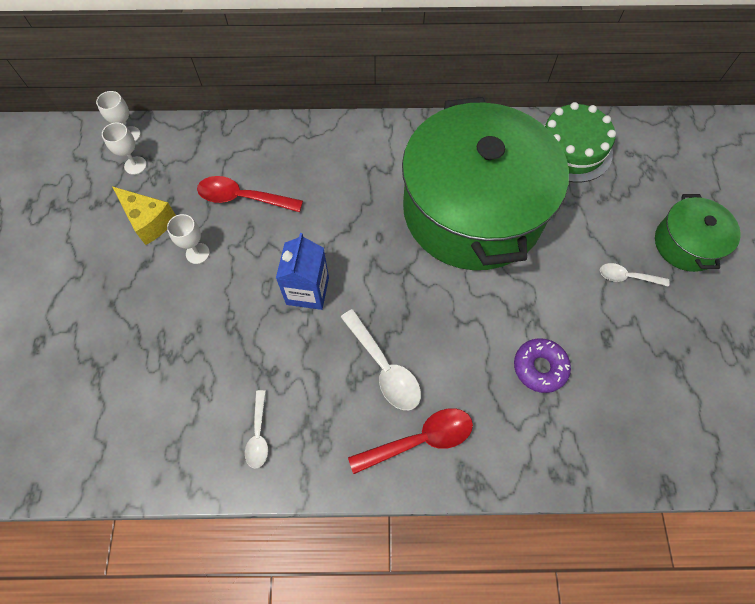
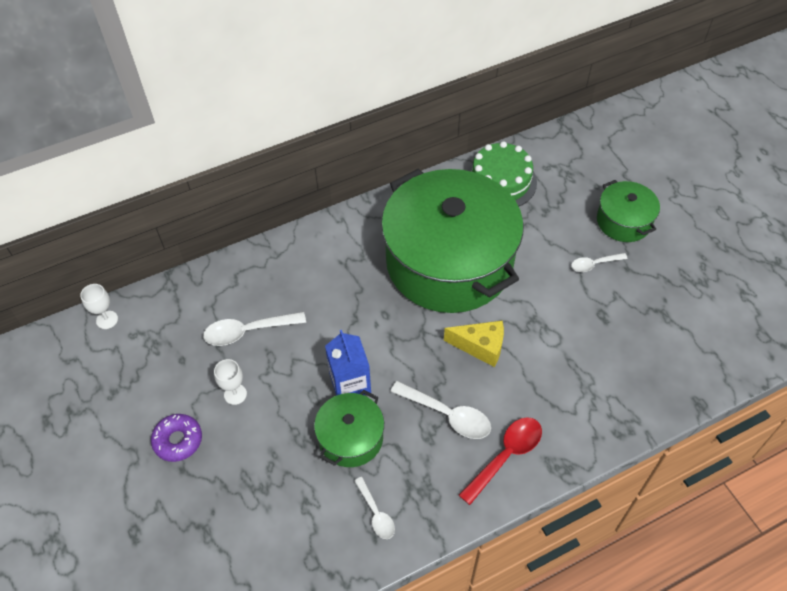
camera: 25 degrees left, 10 degrees down
white goblet [102,122,147,175] -> none
yellow cheese [113,187,176,245] -> yellow cheese moved to [444,321,504,367]
red spoon [197,176,303,212] -> white spoon [203,312,306,346]
purple donut [514,338,571,393] -> purple donut moved to [151,414,202,462]
none -> green pot [314,390,384,467]

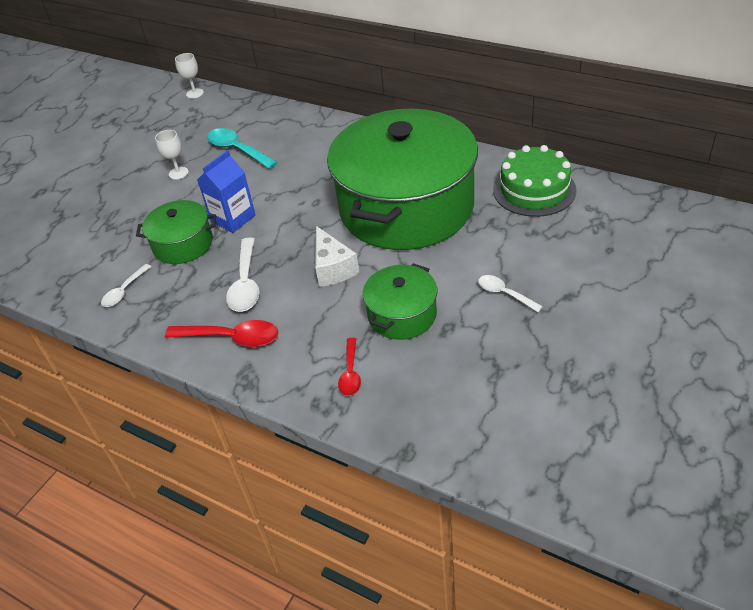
camera: 60 degrees right, 10 degrees down
purple donut [151,414,202,462] -> none
white spoon [203,312,306,346] -> turquoise spoon [207,128,278,169]
yellow cheese [444,321,504,367] -> white cheese [315,226,360,287]
green pot [597,180,660,242] -> green pot moved to [363,263,438,340]
none -> red spoon [338,338,361,396]

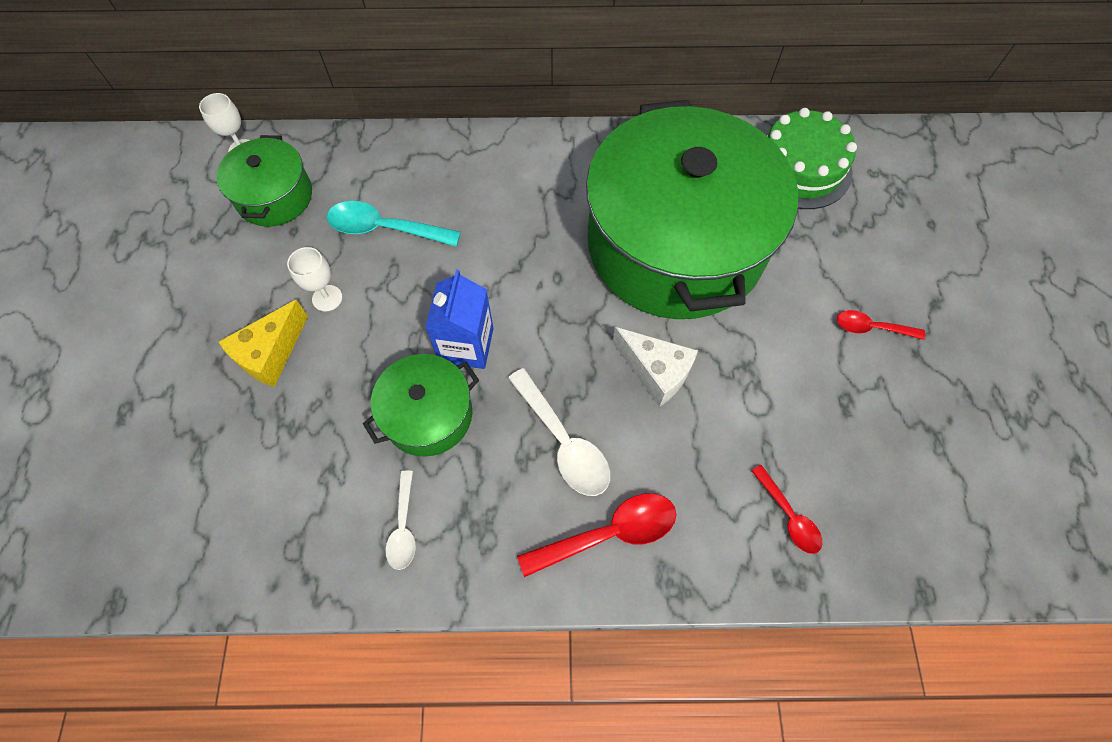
camera: 35 degrees left, 20 degrees up
green pot [363,263,438,340] -> green pot moved to [216,135,312,227]
white spoon [478,275,543,312] -> red spoon [837,310,925,340]
none -> yellow cheese [218,300,308,387]

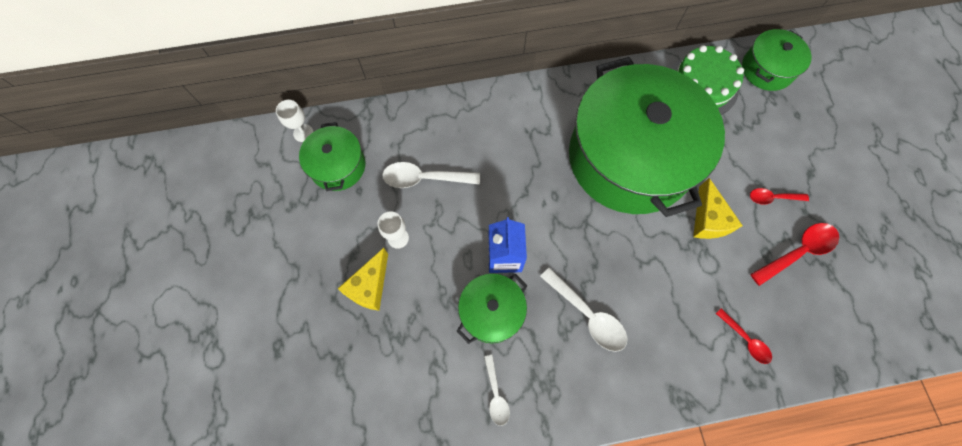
camera: 10 degrees left, 5 degrees up
turquoise spoon [327,201,461,246] -> white spoon [382,162,480,188]
red spoon [517,494,676,577] -> red spoon moved to [750,223,839,286]
white cheese [612,327,698,407] -> none
none -> yellow cheese [693,178,743,239]
none -> green pot [742,29,811,91]

